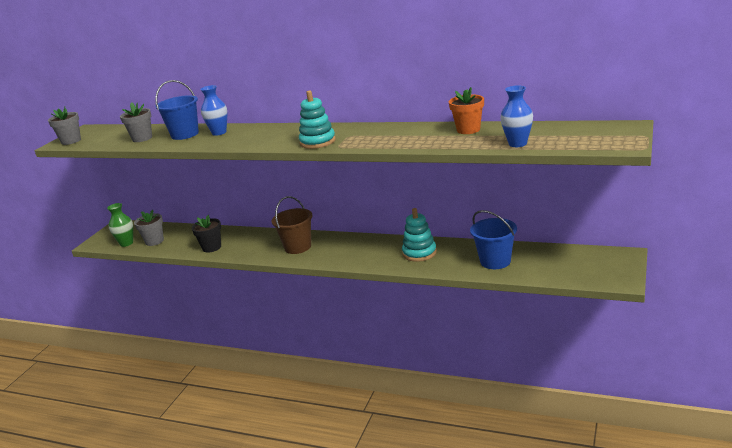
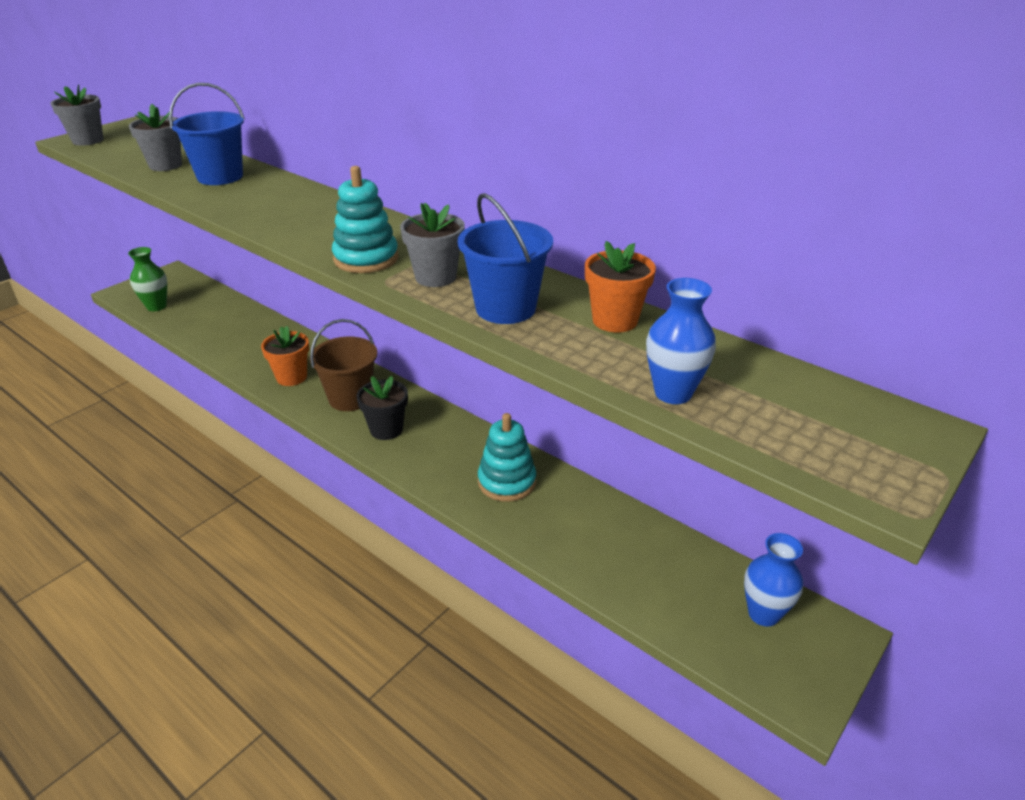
camera: 15 degrees right, 10 degrees up
grey flower pot [134,209,164,246] -> grey flower pot moved to [400,203,465,287]
black flower pot [192,215,221,252] -> black flower pot moved to [356,376,408,440]
blue vase [200,85,227,136] -> blue vase moved to [744,533,803,627]
blue bucket [470,210,517,269] -> blue bucket moved to [458,193,553,324]
none -> orange flower pot [261,326,309,386]

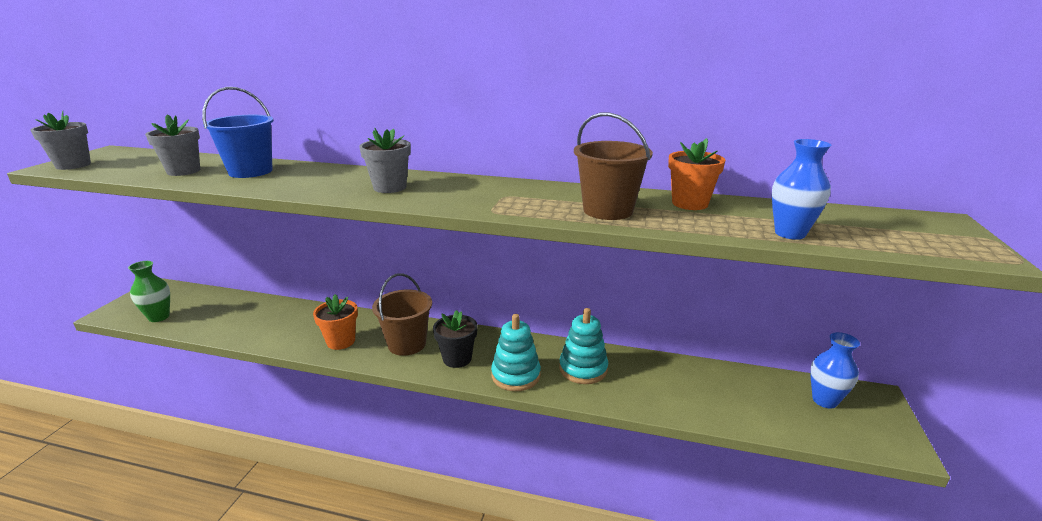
camera: 25 degrees left, 10 degrees down
turquoise stacking toy [332,166,398,273] -> turquoise stacking toy moved to [491,314,541,391]
grey flower pot [400,203,465,287] -> grey flower pot moved to [359,128,411,193]
blue bucket [458,193,553,324] -> brown bucket [574,113,653,220]

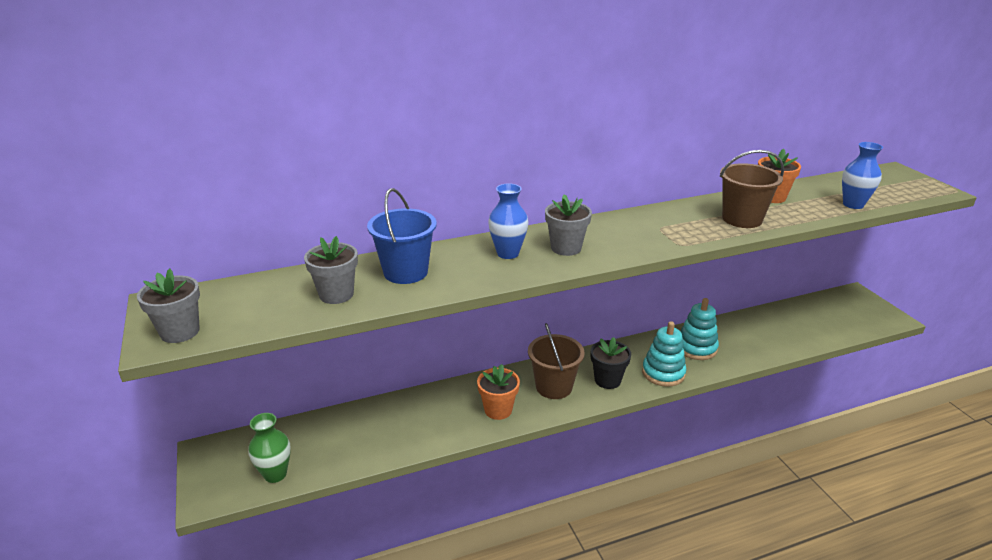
camera: 35 degrees left, 5 degrees up
blue vase [810,332,860,409] -> blue vase moved to [488,183,528,259]

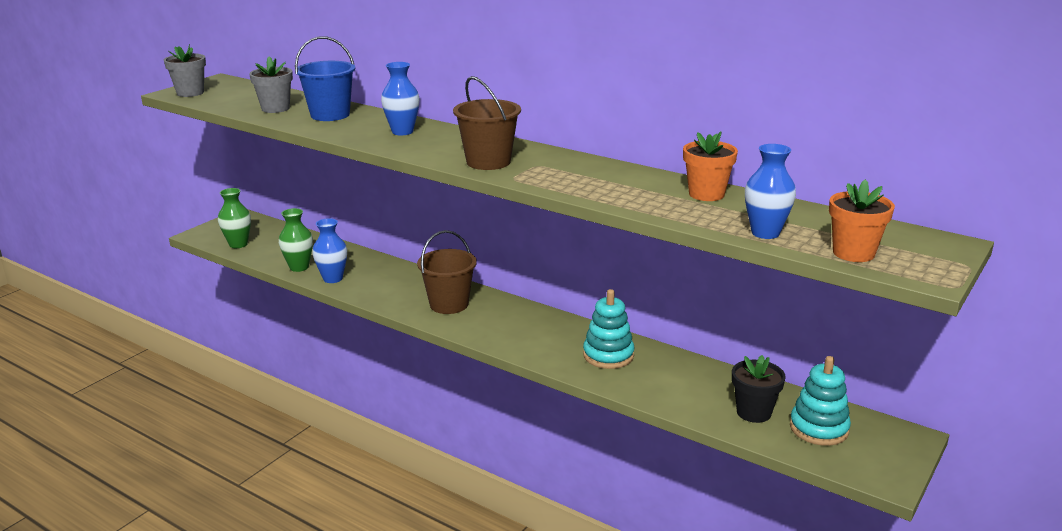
camera: 55 degrees right, 5 degrees down
orange flower pot [477,364,520,420] -> orange flower pot moved to [829,179,895,262]
grey flower pot [545,194,592,256] -> none
black flower pot [591,337,631,389] -> black flower pot moved to [732,355,786,423]
turquoise stacking toy [642,321,687,387] -> turquoise stacking toy moved to [790,356,851,446]
brown bucket [720,150,784,228] -> brown bucket moved to [453,76,521,170]
none -> green vase [279,208,313,272]
none -> blue vase [312,218,347,283]

